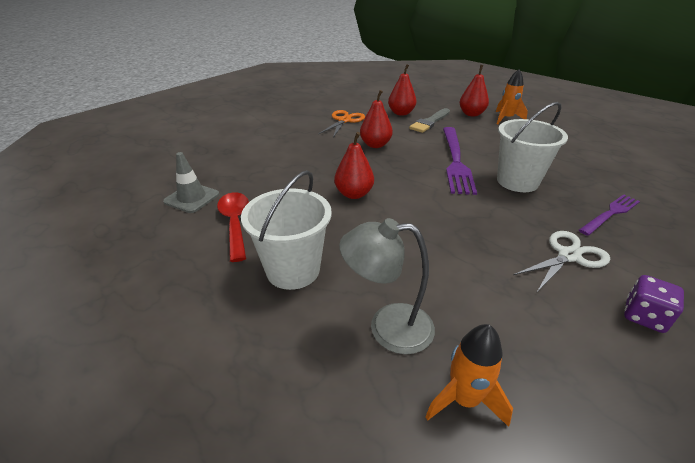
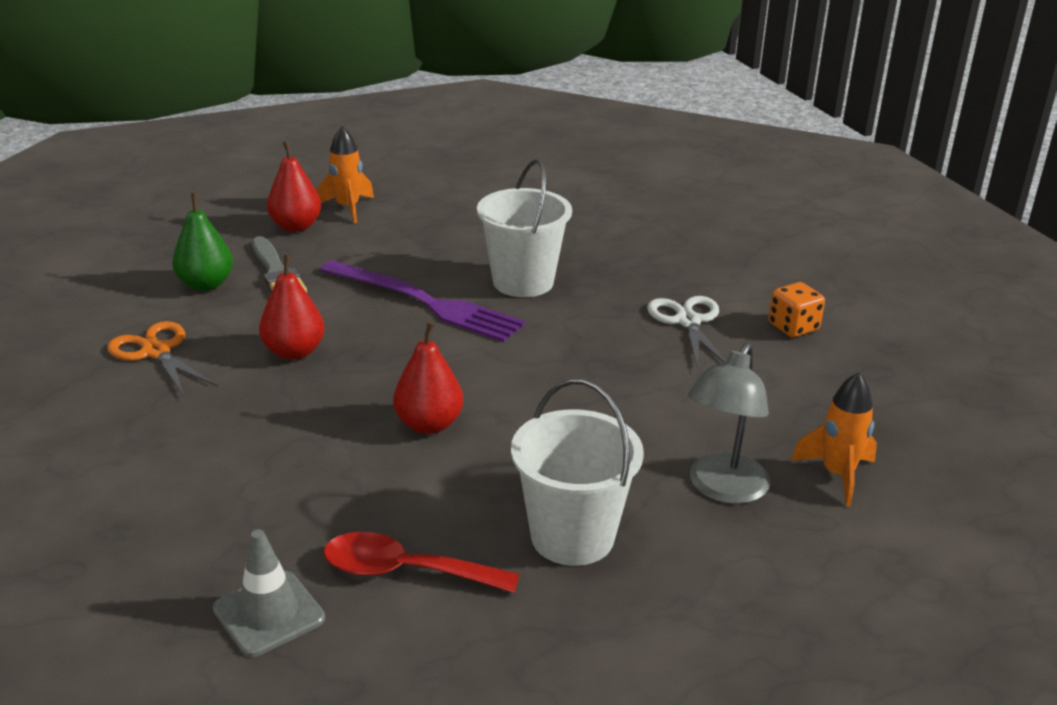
camera: 65 degrees left, 5 degrees down
red pear [388,64,416,116] -> green pear [172,193,233,291]
purple fork [579,194,640,236] -> none
purple dice [624,275,684,333] -> orange dice [768,282,825,337]

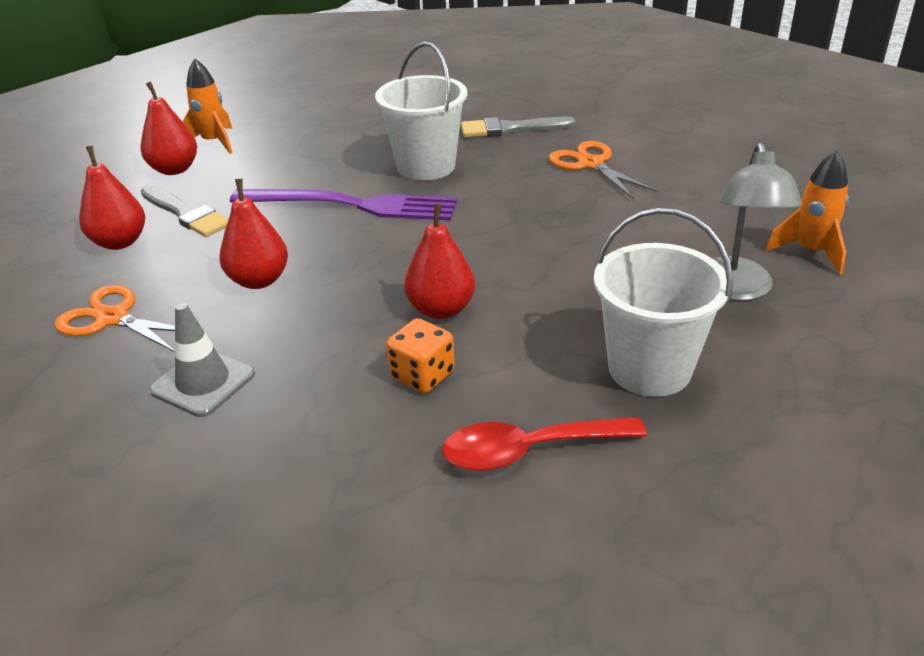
camera: 20 degrees left, 5 degrees up
green pear [172,193,233,291] -> red pear [79,146,145,250]
grey traffic cone [213,529,325,657] -> grey traffic cone moved to [150,303,255,417]
white scissors [647,296,726,369] -> orange scissors [549,141,658,199]
orange dice [768,282,825,337] -> orange dice moved to [386,318,455,393]
none -> grey brush [461,117,576,137]

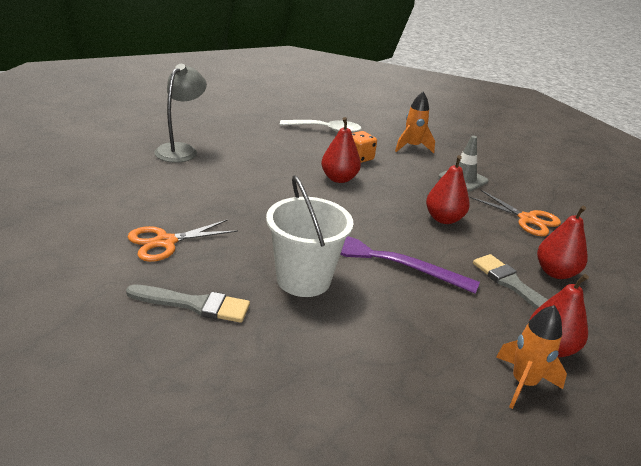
camera: 170 degrees left, 5 degrees down
red spoon [442,417,647,471] -> white spoon [280,120,361,133]
orange scissors [549,141,658,199] -> orange scissors turned 75 degrees clockwise [128,219,238,262]
white bucket [594,208,733,397] -> none
orange rocket [766,150,849,275] -> orange rocket moved to [395,92,435,153]

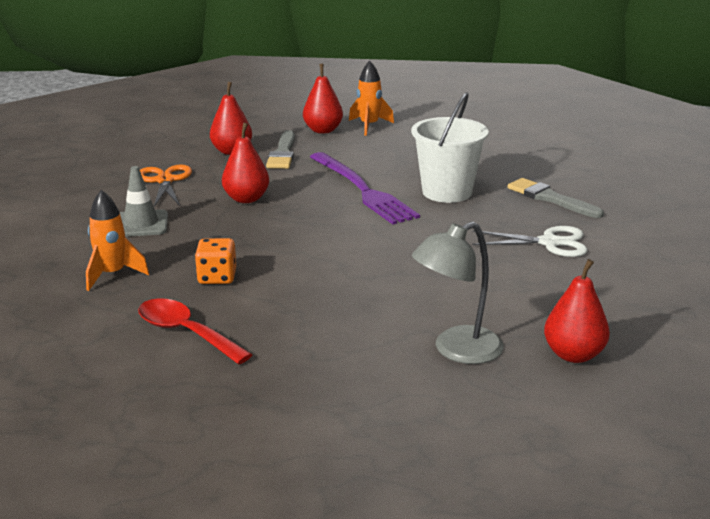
camera: 140 degrees left, 5 degrees down
orange scissors [128,219,238,262] -> white scissors [472,226,587,257]
white spoon [280,120,361,133] -> red spoon [138,298,253,364]
red pear [321,117,361,183] -> red pear moved to [544,259,610,363]

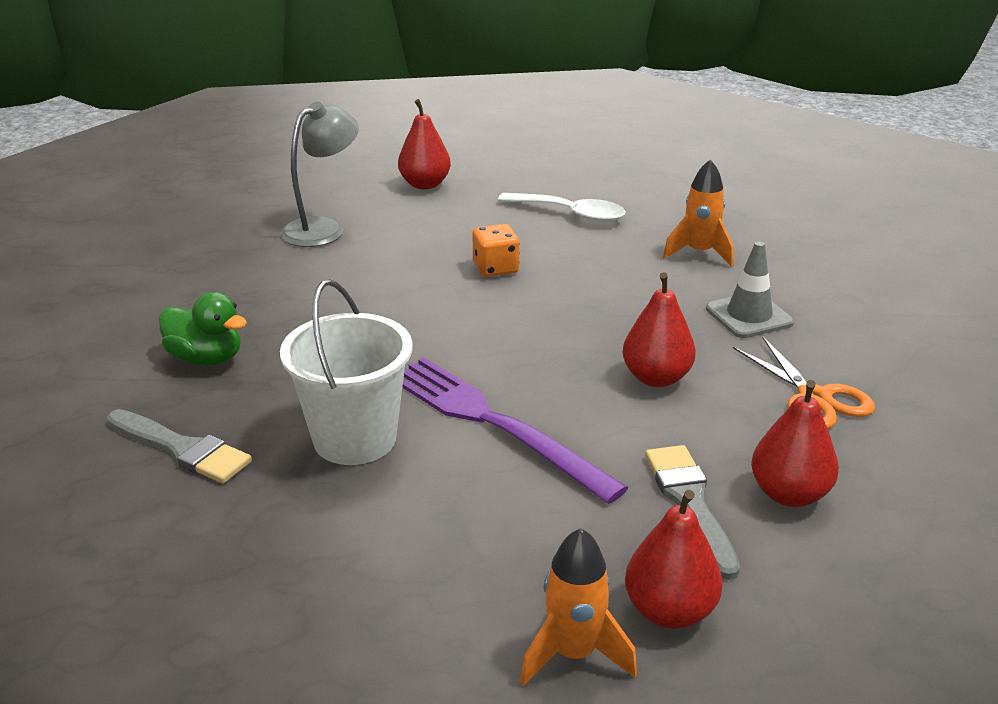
camera: 165 degrees right, 5 degrees up
red spoon [138,298,253,364] -> white spoon [498,193,626,223]
orange dice [195,238,236,284] -> orange dice moved to [473,224,519,277]
white scissors [472,226,587,257] -> green duck [159,292,247,366]
red pear [544,259,610,363] -> red pear moved to [398,99,451,189]

